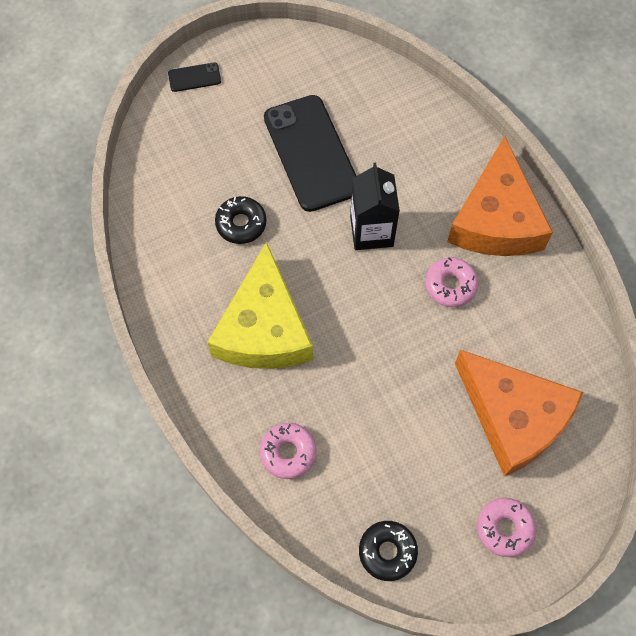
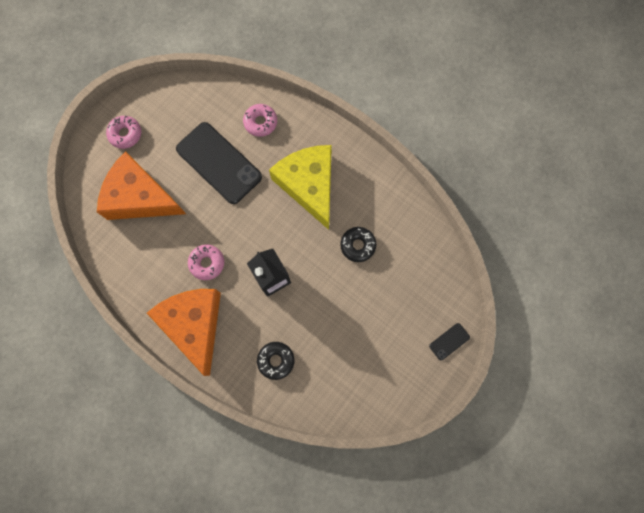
camera: 155 degrees right, 10 degrees up
black phone [264,95,356,212] -> black phone moved to [176,122,262,204]
black donut [359,521,418,581] -> black donut moved to [257,342,295,380]

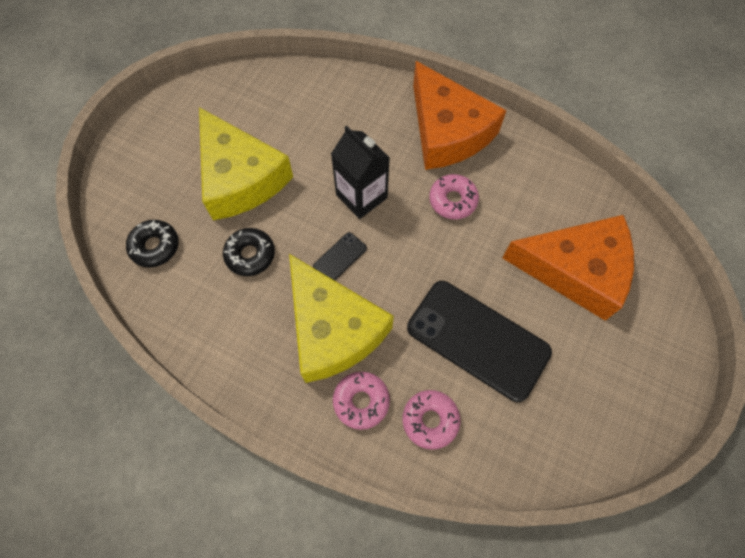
camera: 170 degrees right, 10 degrees down
pink donut [106,116,141,149] -> pink donut moved to [333,371,390,430]
black donut [257,342,295,380] -> black donut moved to [126,220,179,268]
black phone [429,323,470,360] -> black phone moved to [313,232,367,281]
none -> yellow cheese [199,107,293,220]

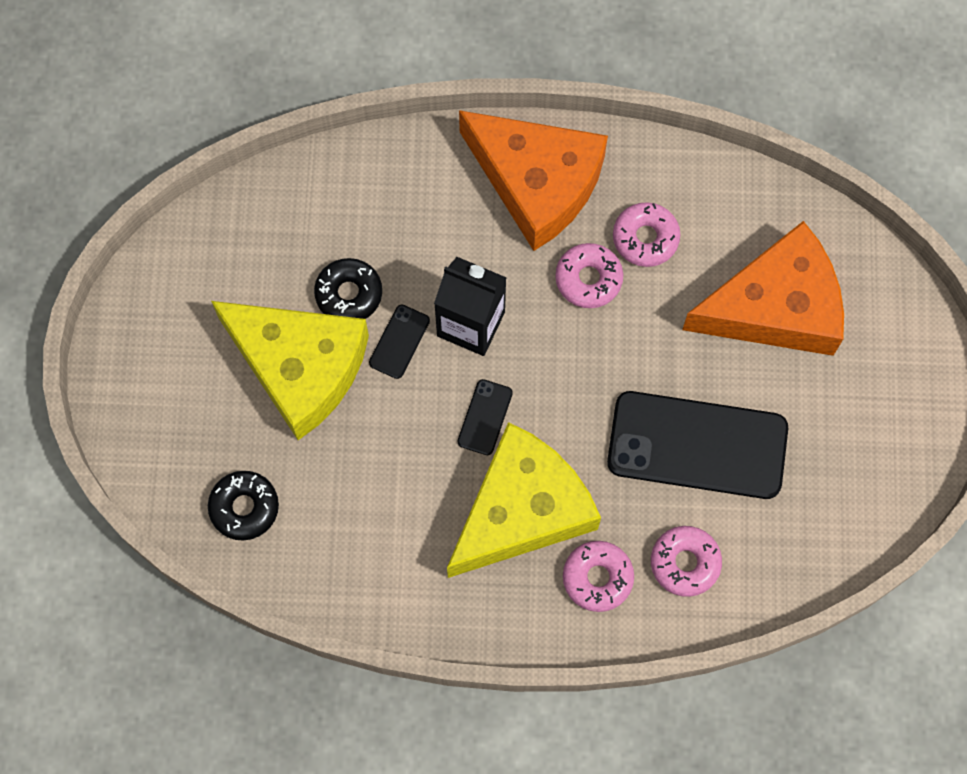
camera: 25 degrees left, 5 degrees up
black donut [223,228,275,276] -> black donut moved to [314,258,382,319]
yellow cheese [289,254,394,383] -> yellow cheese turned 75 degrees counterclockwise [447,422,601,578]
none -> black phone [369,305,430,379]
none -> pink donut [613,202,681,267]

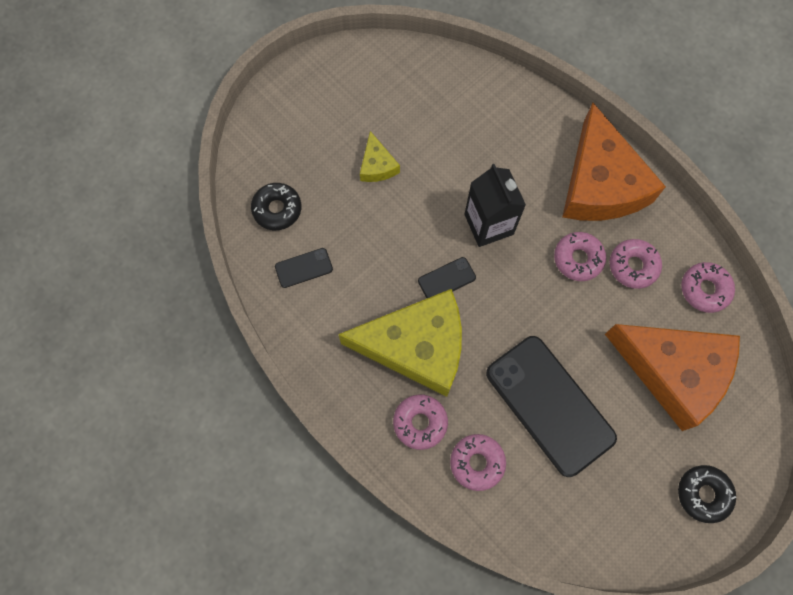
camera: 45 degrees right, 0 degrees up
yellow cheese [211,301,369,440] -> yellow cheese [360,131,400,182], size x0.44
black donut [314,258,382,319] -> black donut moved to [678,465,736,523]
black phone [369,305,430,379] -> black phone moved to [275,248,333,288]
none -> pink donut [681,262,735,313]

